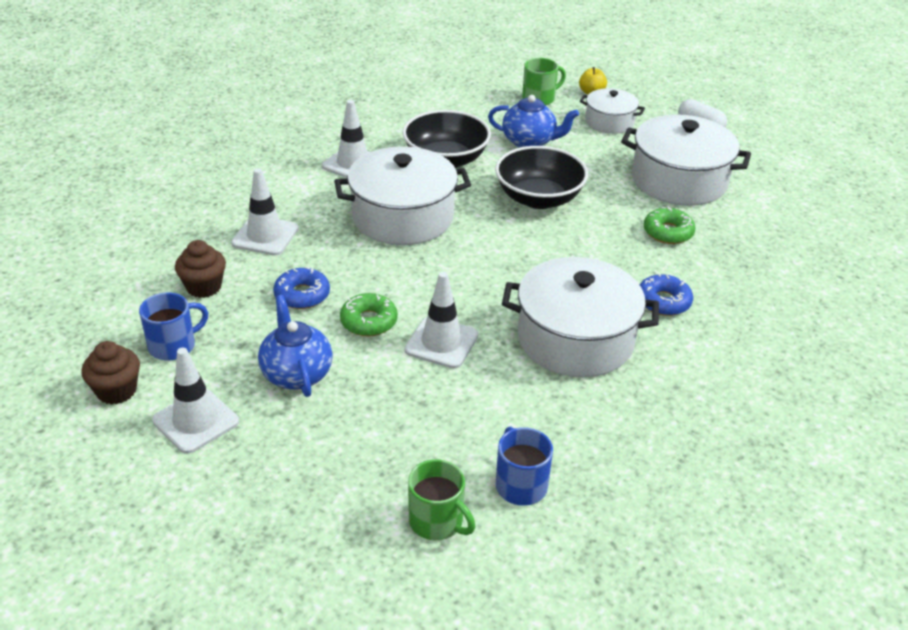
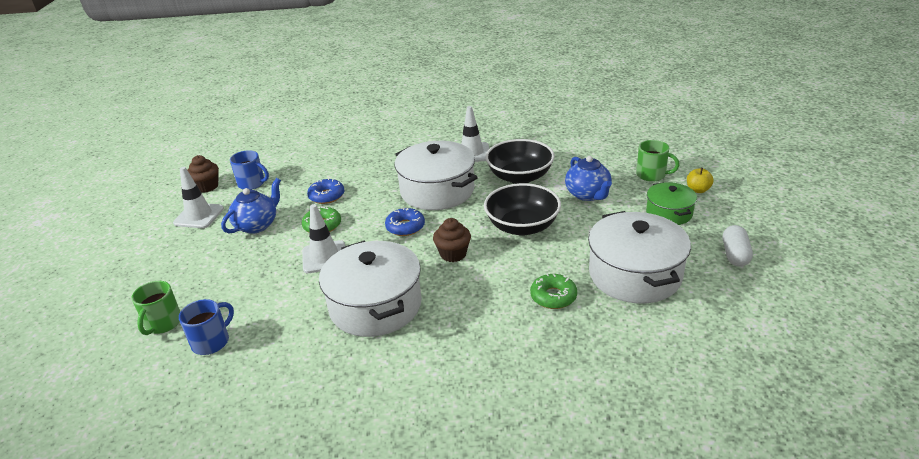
camera: 60 degrees right, 5 degrees down
brown cupcake [175,240,226,298] -> brown cupcake moved to [433,218,471,262]
white traffic cone [231,168,298,256] -> none
white pot [580,88,645,134] -> green pot [646,182,697,225]
blue donut [639,273,693,316] -> blue donut moved to [385,208,425,236]

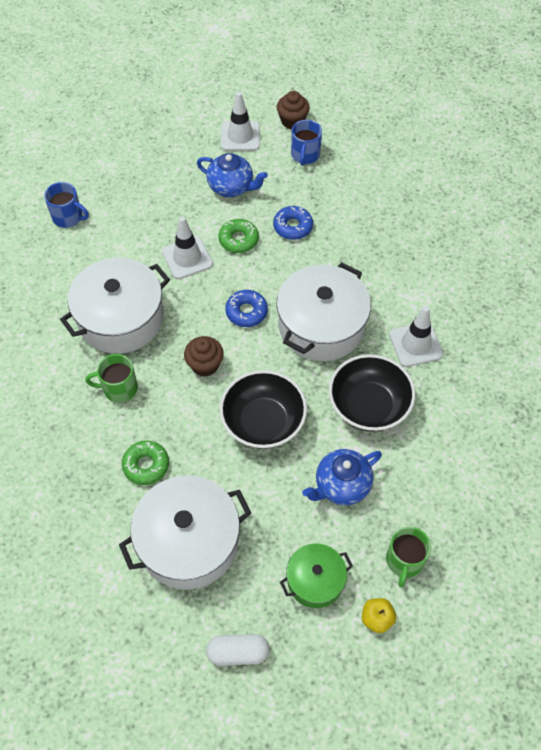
camera: 75 degrees right, 25 degrees up
green mug [132,281,180,335] -> green mug moved to [85,354,138,403]

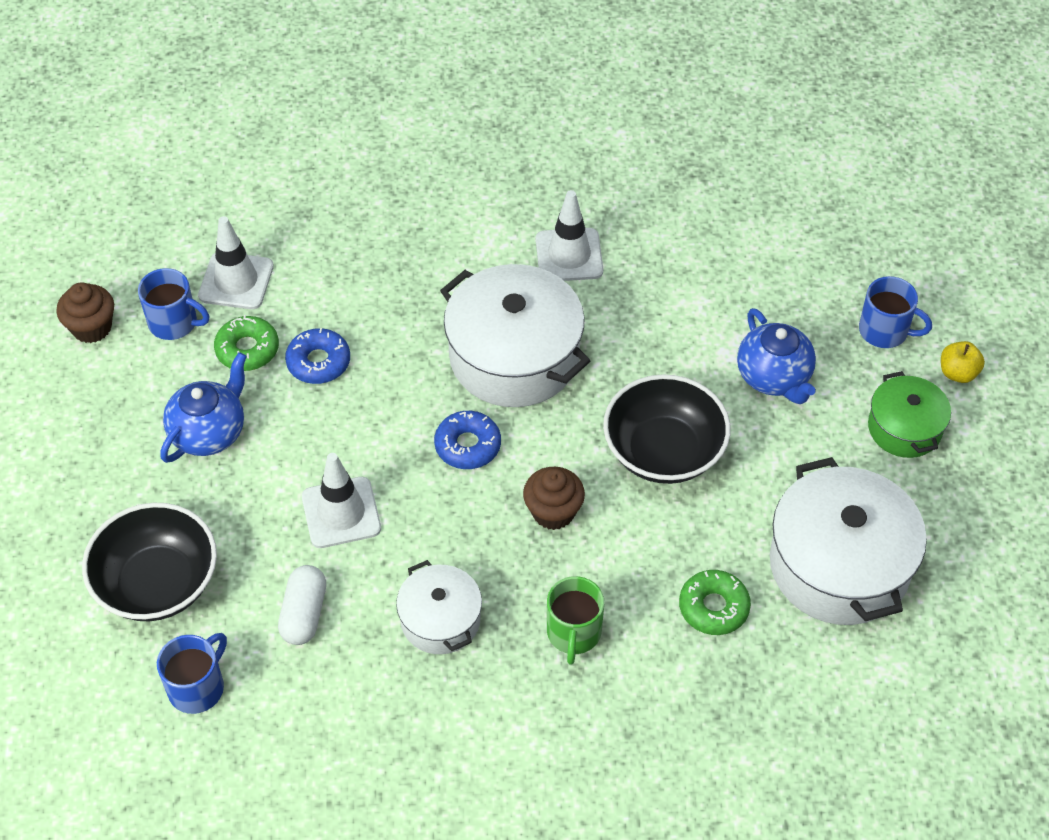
camera: 80 degrees left, 5 degrees down
white pot [60,257,170,354] -> white pot [396,560,482,654], size x0.56
white capsule [206,634,270,666] -> white capsule moved to [278,565,326,645]
green donut [219,219,259,253] -> green donut moved to [214,315,279,371]
white traffic cone [221,92,260,151] -> white traffic cone moved to [198,216,274,309]
black bowl [329,354,415,431] -> black bowl moved to [82,503,217,621]
green mug [386,527,431,588] -> blue mug [859,276,932,348]

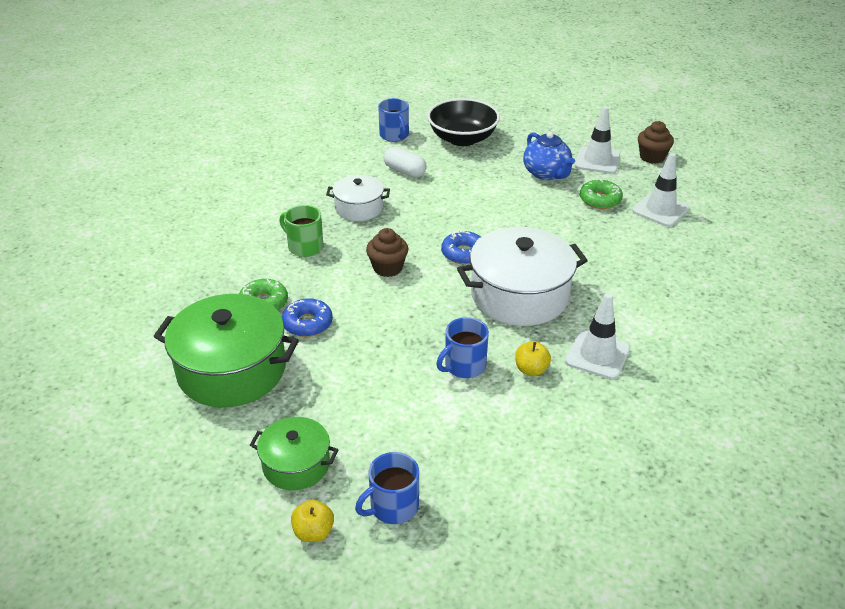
camera: 120 degrees right, 15 degrees down
blue mug [138,268,210,340] -> blue mug moved to [436,317,489,378]
blue donut [285,328,350,384] -> blue donut moved to [282,298,333,337]
white traffic cone [302,453,381,548] -> white traffic cone moved to [575,106,620,174]
black bowl [603,374,731,484] -> none
blue teapot [737,308,816,404] -> none
white pot [770,457,927,625] -> green pot [153,294,299,407]
none -> yellow apple [515,341,551,376]

